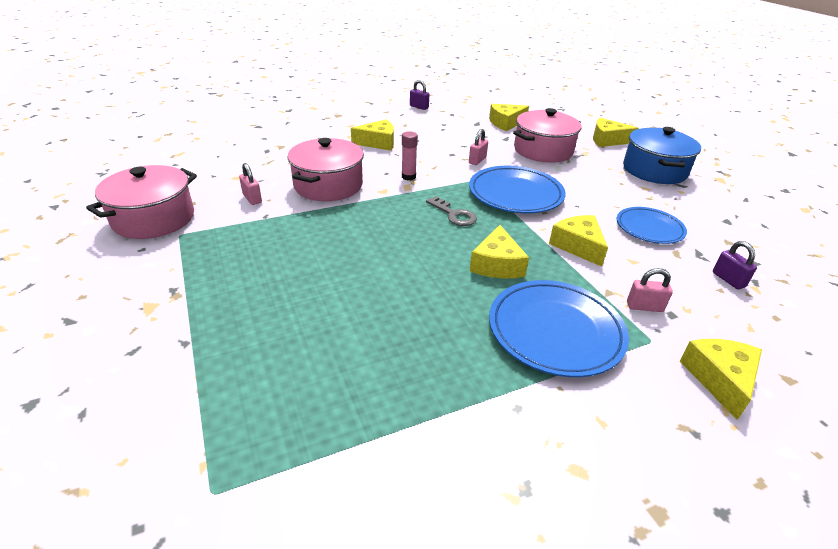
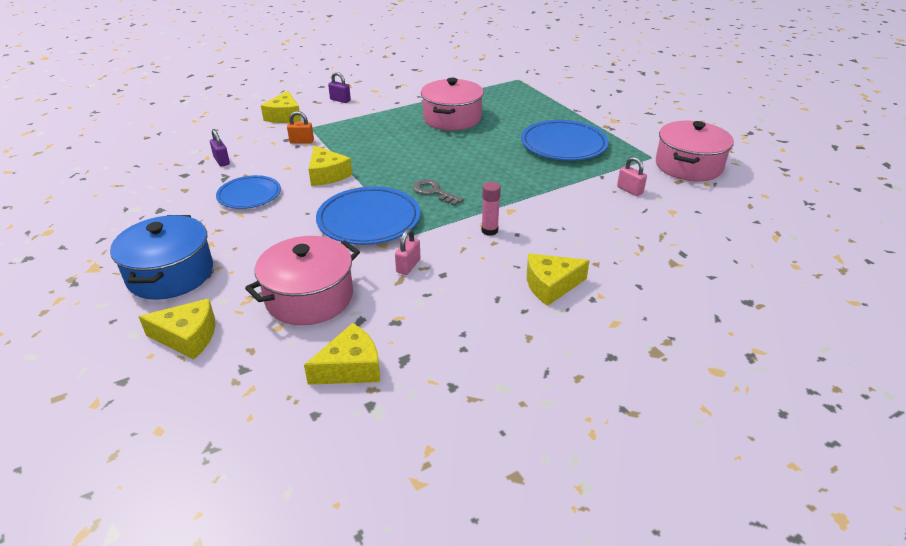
camera: 175 degrees right, 0 degrees up
pink pot [287,138,364,201] -> pink pot moved to [421,78,484,131]
purple padlock [410,80,429,110] -> purple padlock moved to [328,72,351,103]
yellow cheese [470,225,529,278] -> none
blue plate [489,280,629,377] -> blue plate moved to [521,120,608,161]
pink padlock [627,268,673,312] -> orange padlock [287,111,314,144]

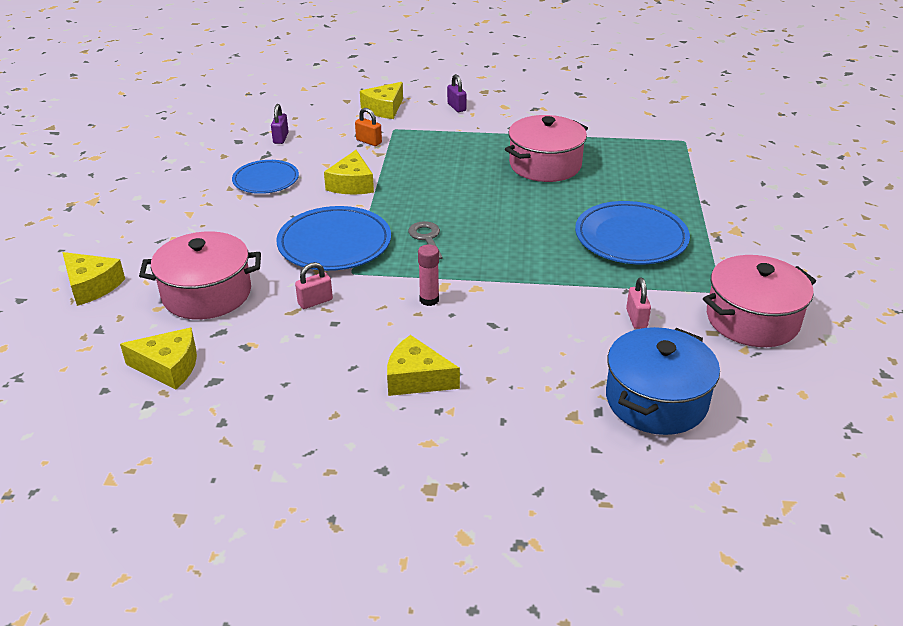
camera: 35 degrees right, 0 degrees up
blue pot [110,215,213,300] -> blue pot moved to [606,327,720,435]

